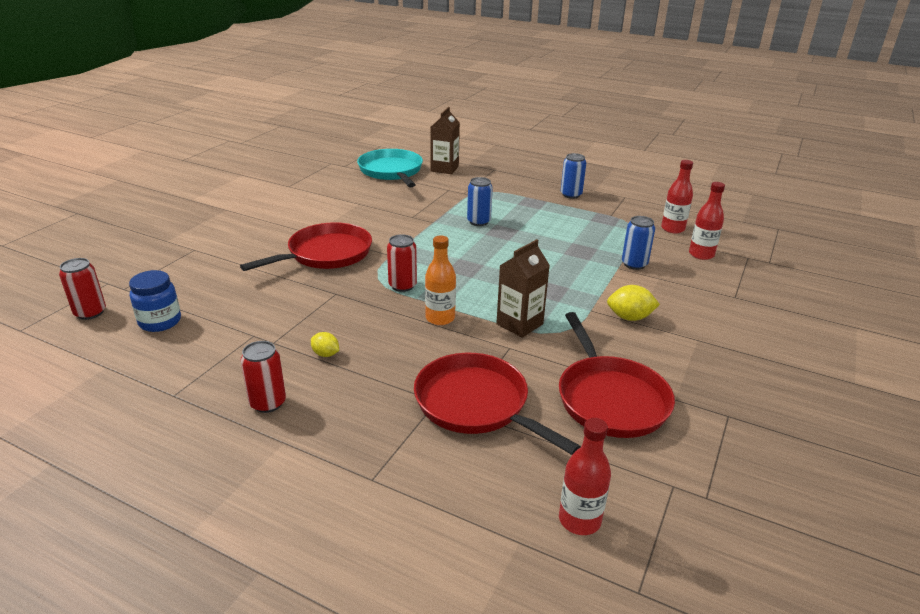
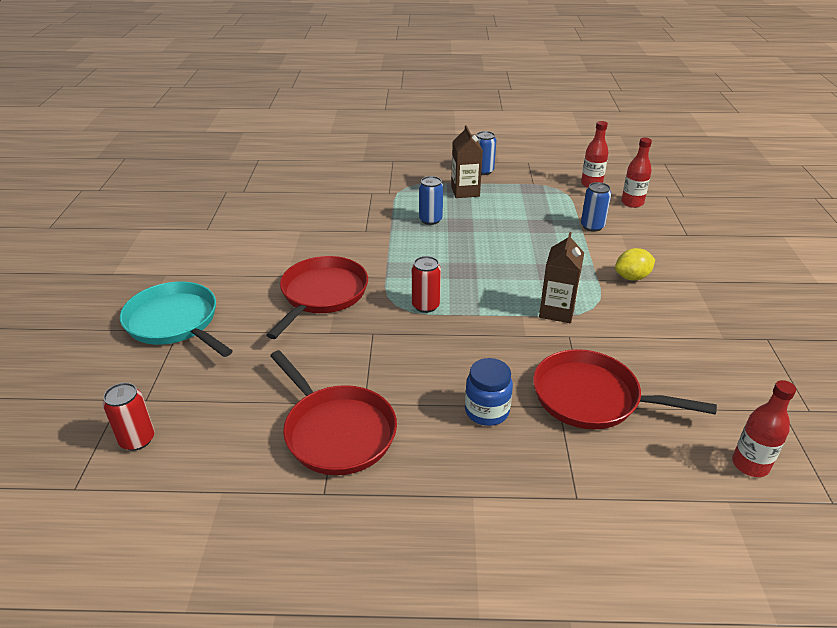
camera: 25 degrees left, 5 degrees up
blue jar [129,270,181,332] -> blue jar moved to [465,358,513,426]
red can [240,341,286,413] -> none
yellow lemon [311,332,339,357] -> none
turquoise pan [357,149,423,187] -> turquoise pan moved to [120,282,233,357]
orange bottle [425,235,456,325] -> none
brown carton [430,107,460,174] -> brown carton moved to [451,125,483,198]
red pan [559,312,675,438] -> red pan moved to [270,350,397,475]

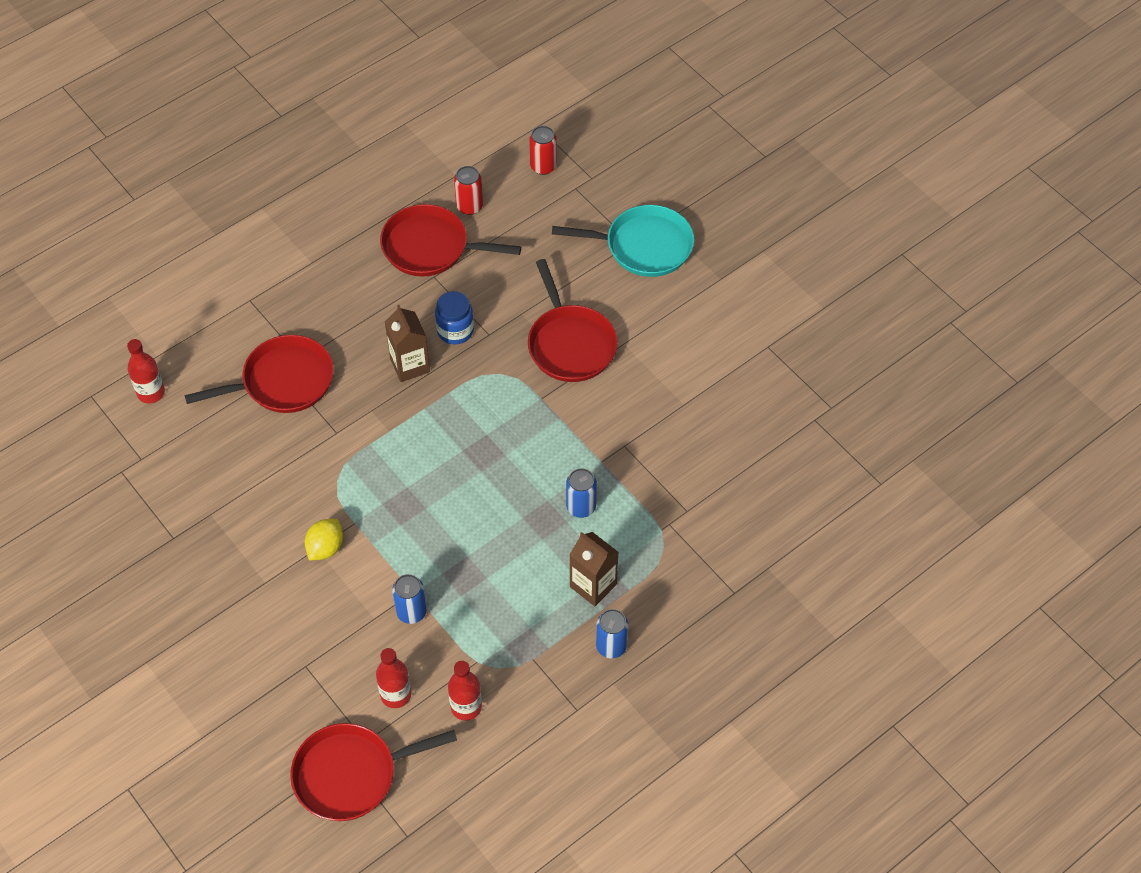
camera: 140 degrees right, 20 degrees up
red can [412,256,441,313] -> red can moved to [454,166,483,215]
blue jar [465,358,513,426] -> blue jar moved to [435,291,474,344]
brown carton [539,232,584,323] -> brown carton moved to [385,305,430,382]
none -> red pan [290,723,457,821]

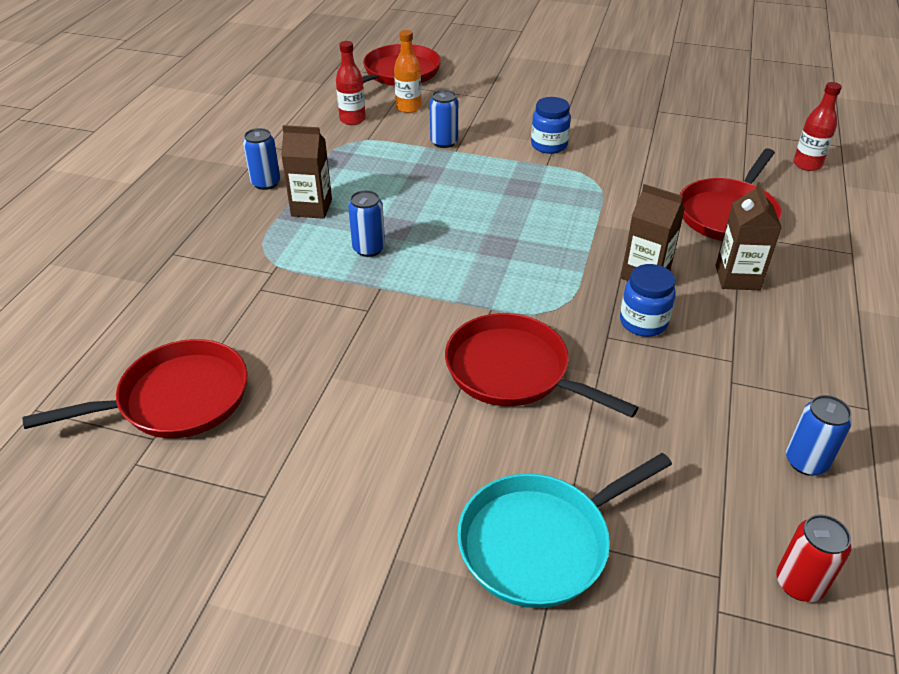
camera: 145 degrees right, 15 degrees down
yellow lemon [305,519,343,561] -> blue jar [531,97,571,154]
red bottle [376,648,411,708] -> orange bottle [394,30,421,113]
red pan [380,204,521,277] -> red pan moved to [22,339,248,438]
red can [454,166,483,215] -> blue can [786,395,852,476]
none -> brown carton [715,182,782,290]

